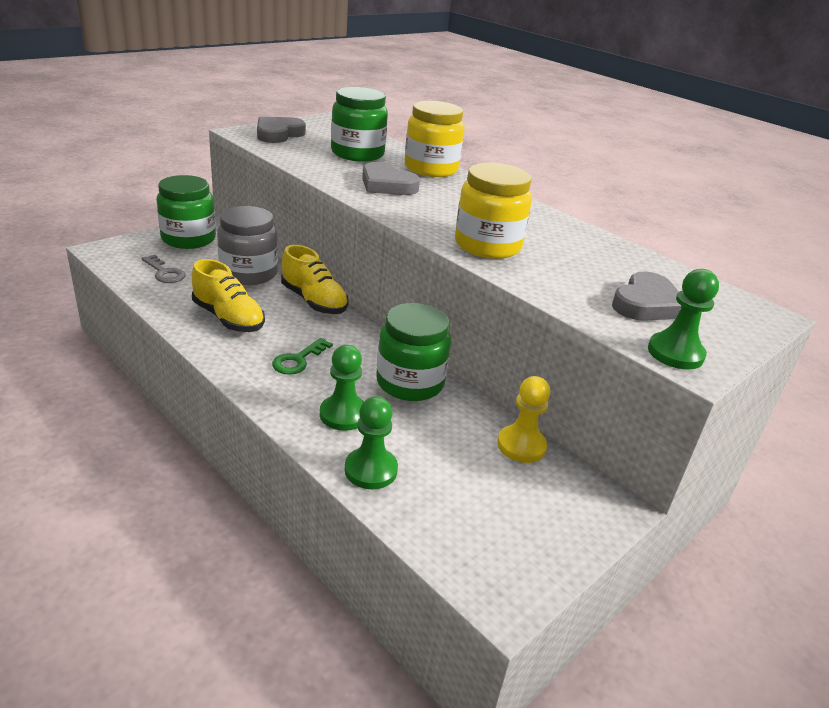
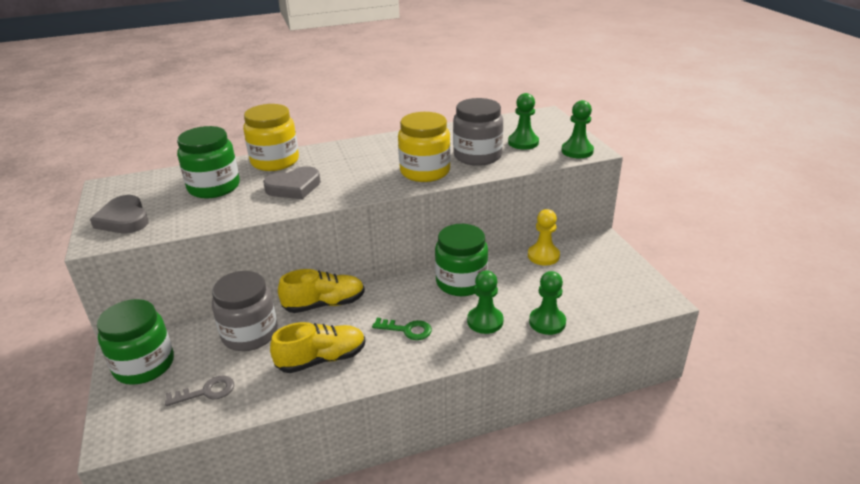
camera: 60 degrees left, 0 degrees up
green key [272,338,333,375] -> green key turned 45 degrees counterclockwise [372,318,432,340]
grey heart [612,271,682,321] -> green pawn [508,93,539,150]
none -> grey jar [453,98,503,166]

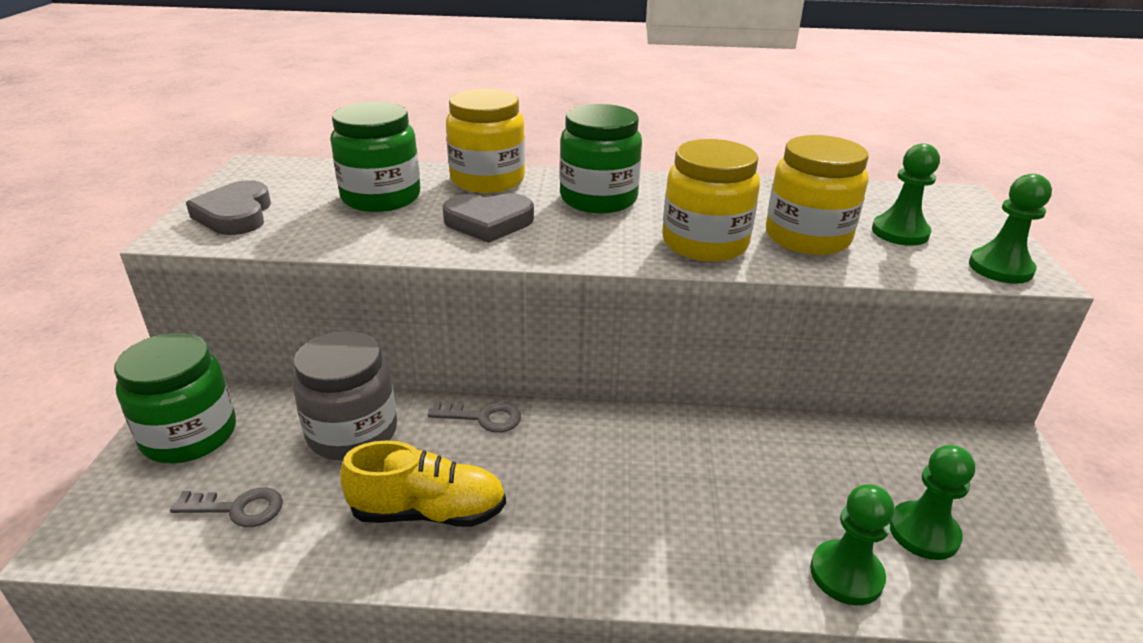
camera: 20 degrees right, 0 degrees up
yellow shoe [278,269,365,313] -> grey key [428,401,521,433]
green key [372,318,432,340] -> none
green jar [435,224,488,296] -> green jar moved to [559,104,642,213]
grey jar [453,98,503,166] -> yellow jar [766,135,869,255]
green pawn [467,270,504,334] -> green pawn moved to [890,445,975,560]
yellow pawn [528,209,560,265] -> none

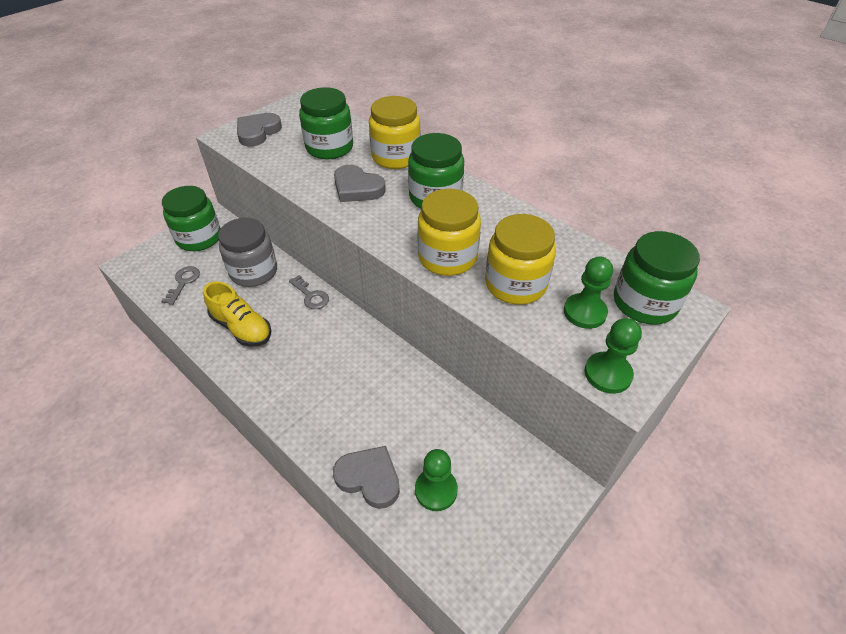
camera: 40 degrees right, 15 degrees up
grey key [170,488,283,527] -> grey key turned 120 degrees counterclockwise [161,266,200,305]
green pawn [810,484,894,605] -> grey heart [333,446,400,509]
none -> green jar [614,231,700,325]

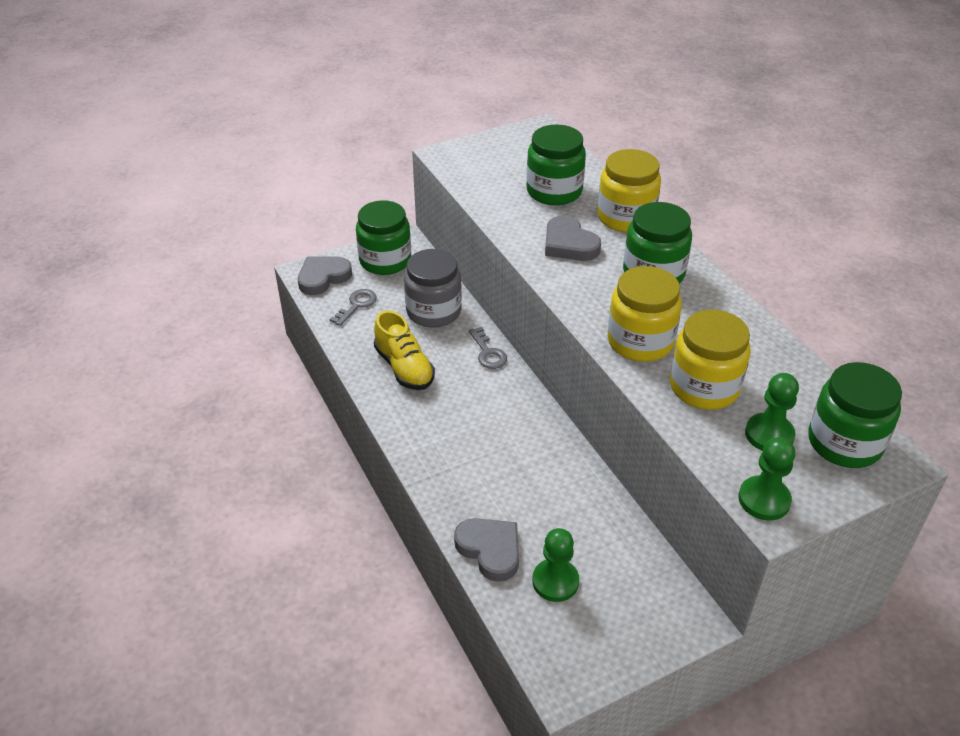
camera: 20 degrees right, 5 degrees down
grey heart [237,113,282,147] -> grey heart moved to [298,256,352,295]

